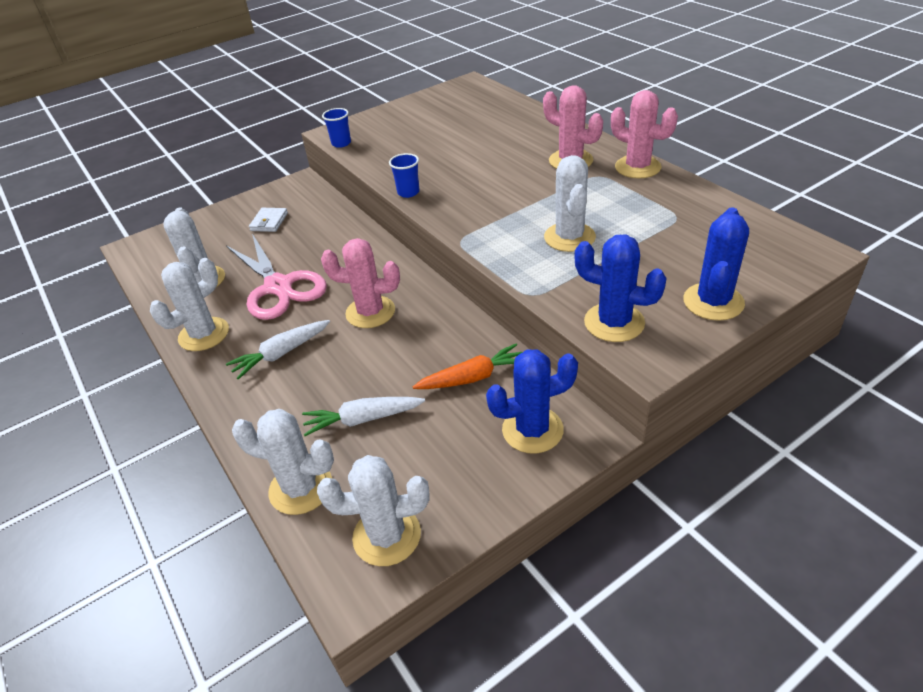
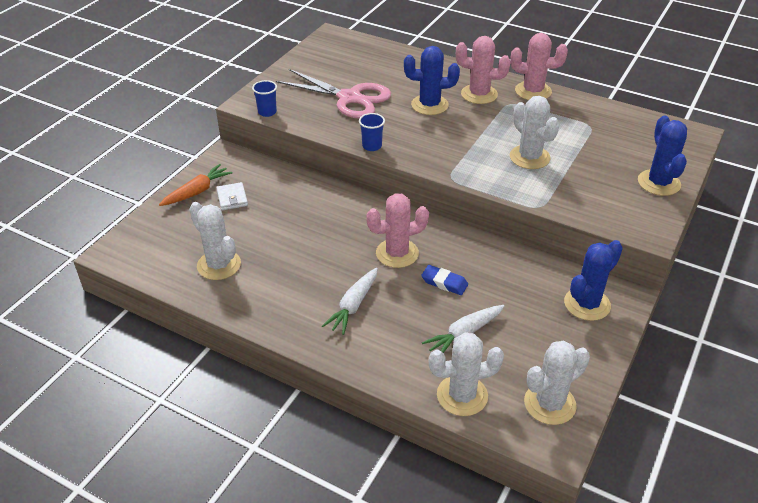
camera: 30 degrees left, 0 degrees up
white cactus [150,258,229,351] -> none
pink scissors [226,234,327,320] -> pink scissors moved to [276,69,391,119]
orange carrot [413,344,523,389] -> orange carrot moved to [159,164,232,206]
blue cactus [574,234,667,342] -> blue cactus moved to [404,46,460,115]
none -> blue eraser [421,265,468,295]

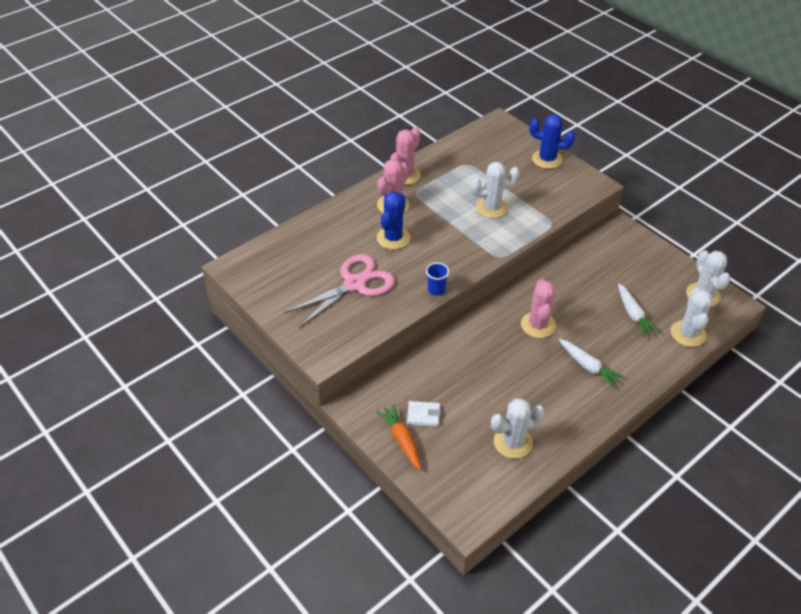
camera: 70 degrees left, 5 degrees up
blue cup [252,80,277,117] -> none
blue eraser [421,265,468,295] -> none
blue cactus [564,240,623,321] -> none

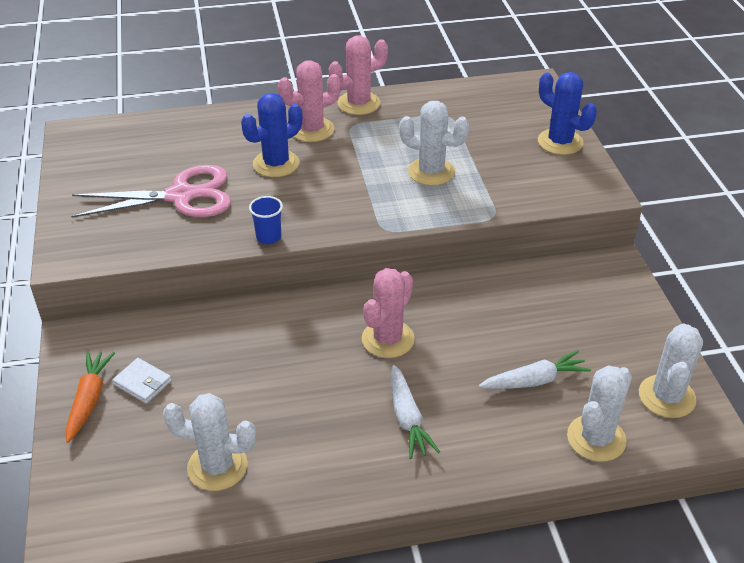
camera: 30 degrees right, 5 degrees down
white carrot [618,284,660,337] -> white carrot turned 120 degrees counterclockwise [479,350,591,389]

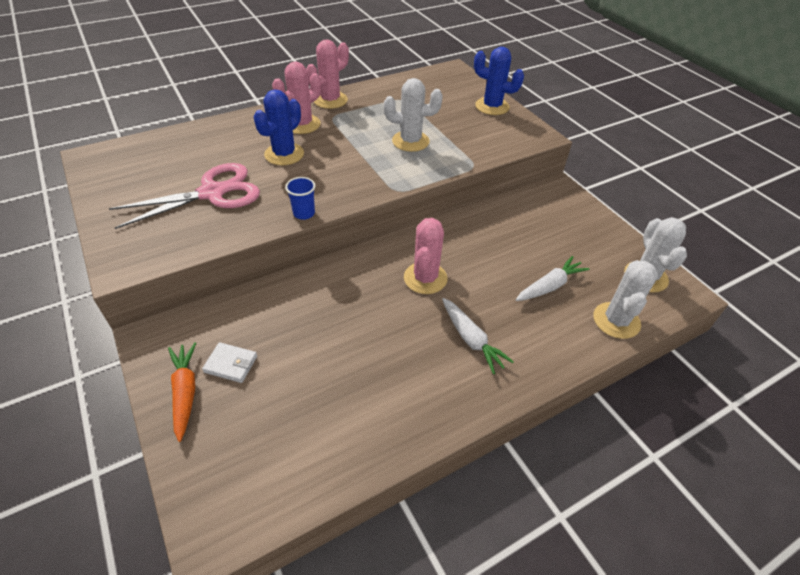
camera: 20 degrees left, 5 degrees up
white cactus [163,393,256,491] -> none

